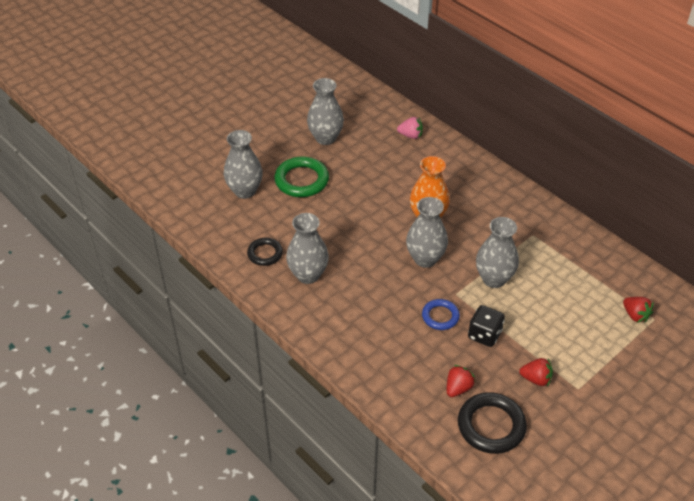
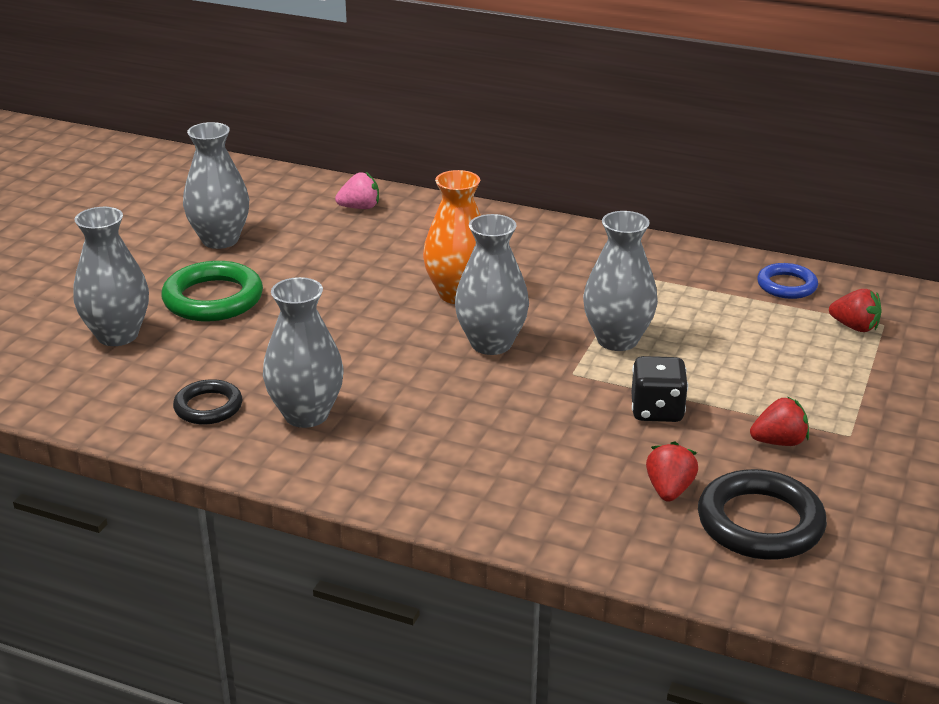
camera: 25 degrees left, 15 degrees down
blue ring [422,299,460,330] -> blue ring moved to [757,263,818,299]

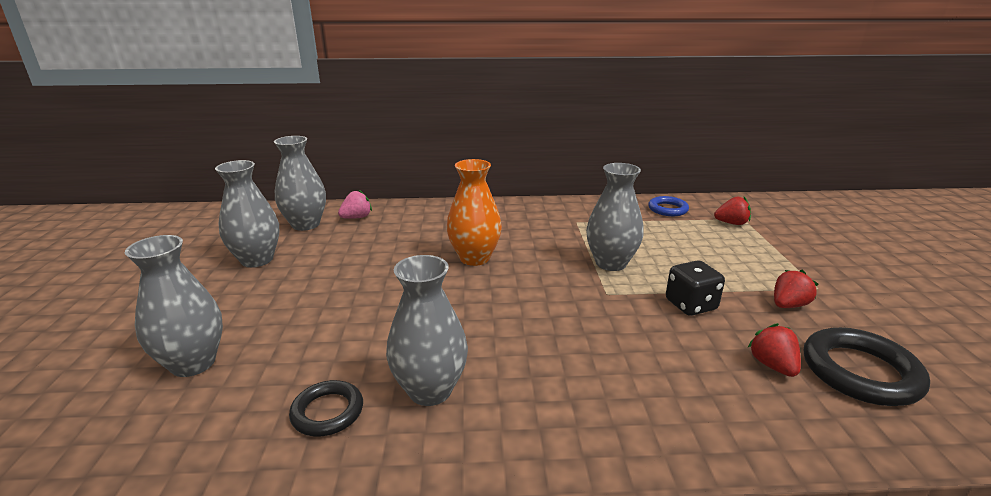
camera: 25 degrees left, 5 degrees down
green ring [161,261,263,321] -> none
grey vase [455,214,529,355] -> grey vase moved to [274,136,326,231]

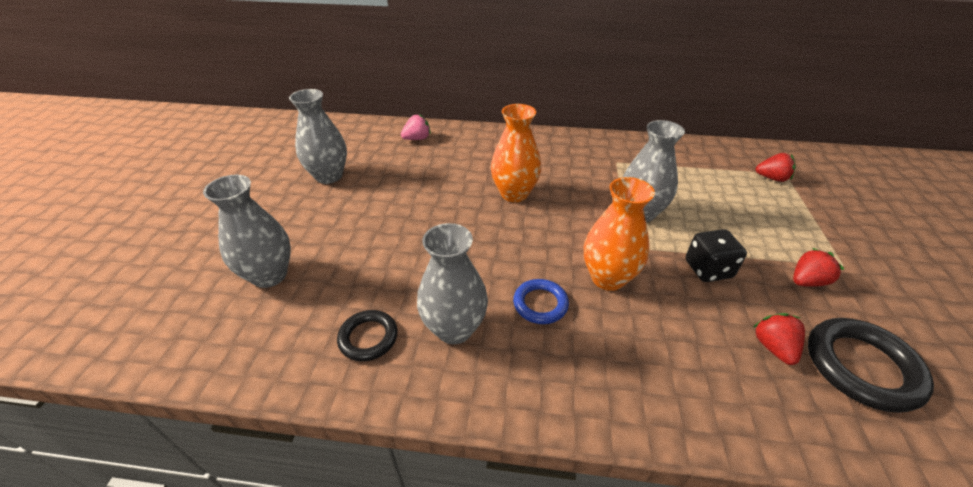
camera: 10 degrees right, 15 degrees up
grey vase [274,136,326,231] -> none
blue ring [648,196,689,216] -> blue ring moved to [513,279,569,324]
none -> orange vase [584,177,655,291]

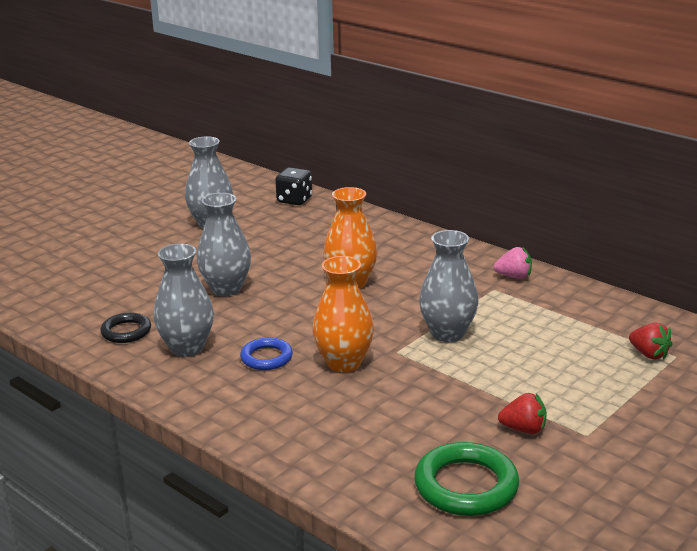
camera: 35 degrees right, 15 degrees down
grey vase [203,175,291,288] -> grey vase moved to [197,193,251,296]
pink strawberry [401,114,431,140] -> pink strawberry moved to [494,247,532,279]
black dice [686,229,747,282] -> black dice moved to [275,168,312,205]
red strawberry [752,313,805,365] -> none
black ring [808,318,934,413] -> green ring [414,442,519,516]

